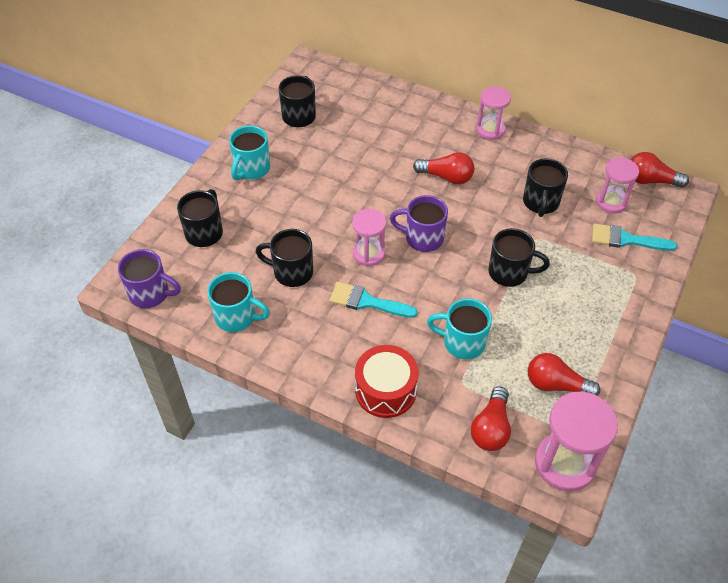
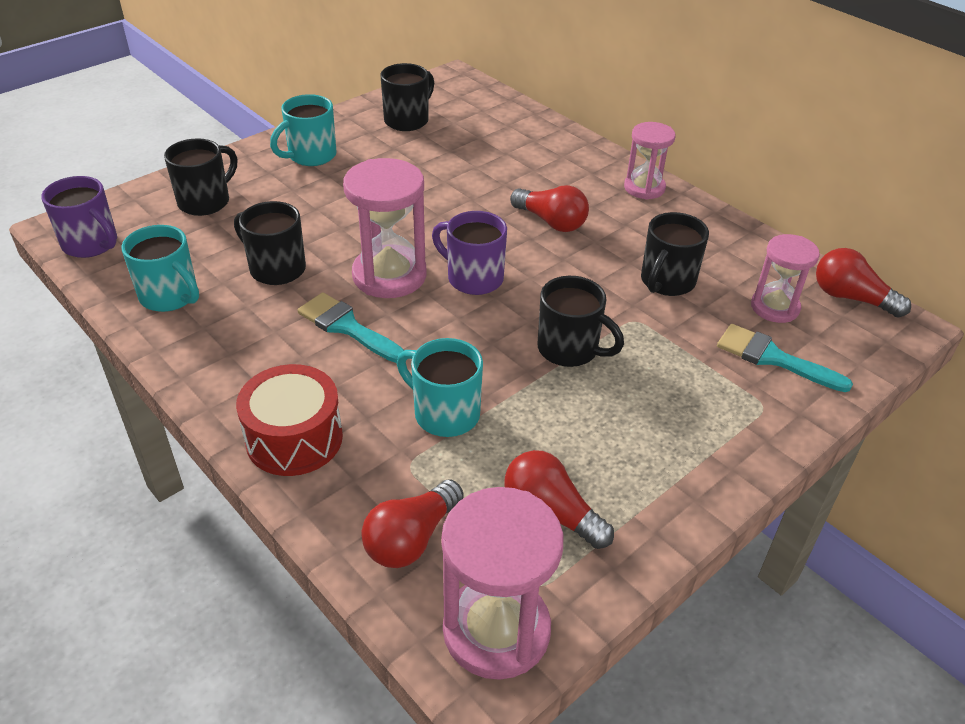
camera: 20 degrees right, 10 degrees down
pink hourglass [352,209,386,266] -> pink hourglass [343,158,427,298], size x1.58

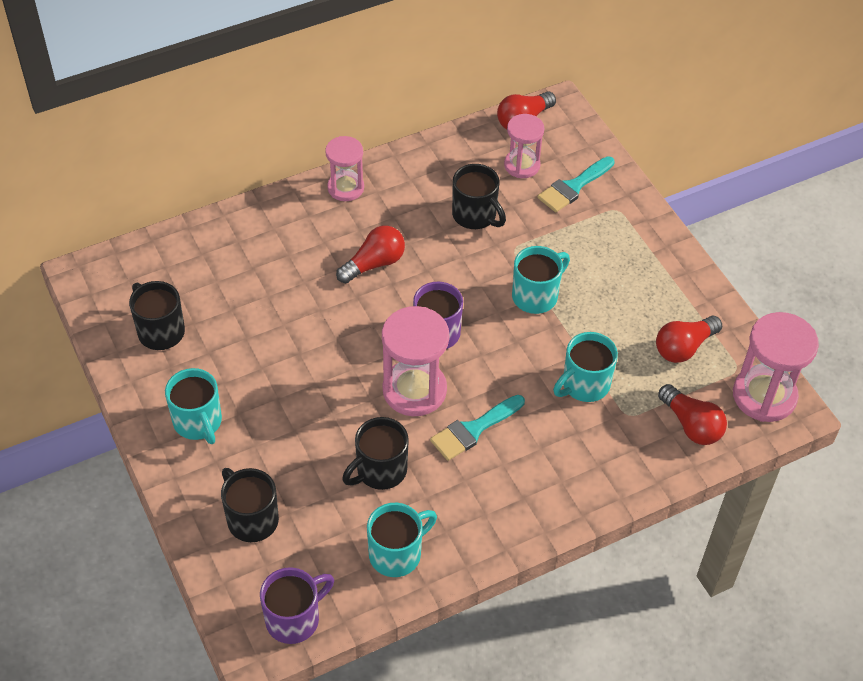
camera: 75 degrees left, 10 degrees up
red drum [236,364,343,476] -> none
black mug [538,276,624,367] -> turquoise mug [512,246,570,314]

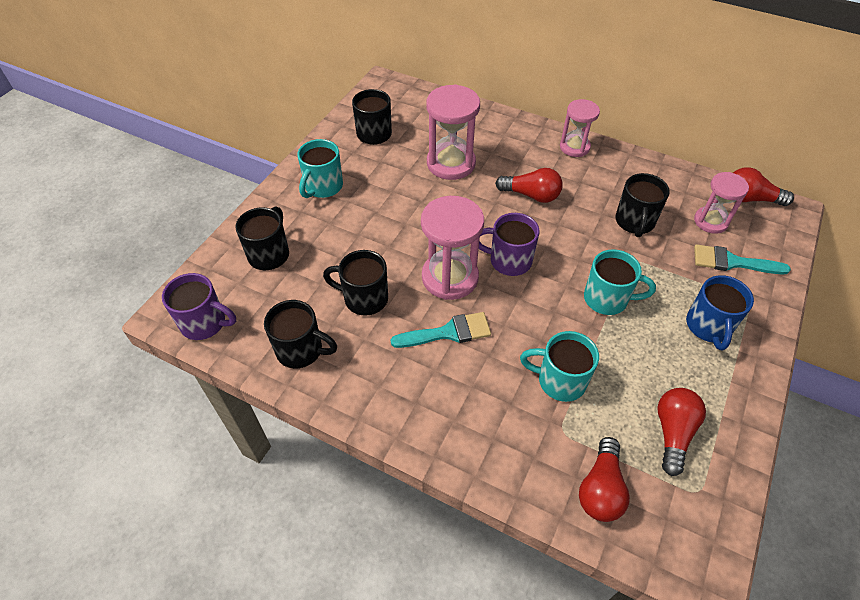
camera: 55 degrees right, 0 degrees up
turquoise mug [367,503,437,577] -> black mug [264,300,337,368]
turquoise brush [430,395,525,461] -> turquoise brush turned 150 degrees clockwise [391,312,491,348]
red light bulb [656,316,722,363] -> red light bulb turned 90 degrees clockwise [657,388,706,476]
pink hourglass [733,312,819,422] -> pink hourglass moved to [426,84,480,180]
none -> blue mug [686,275,754,351]

